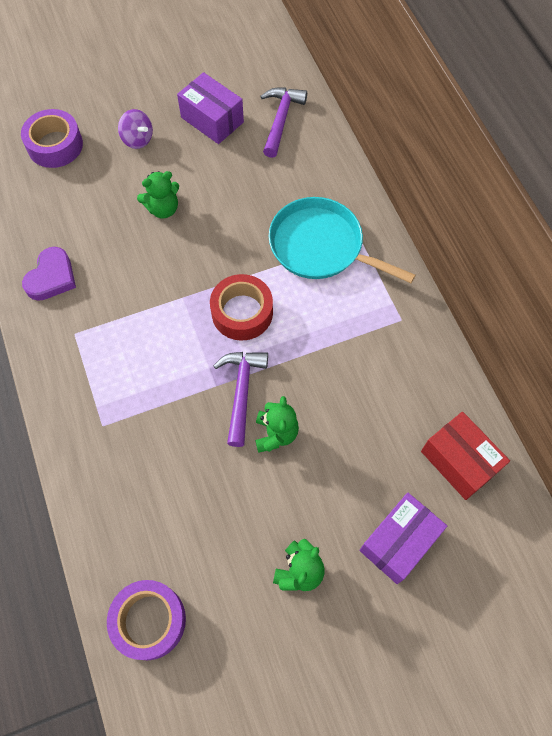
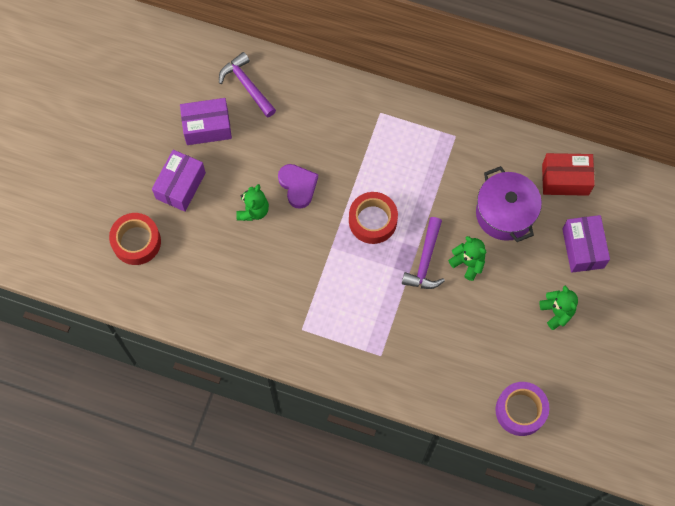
camera: 50 degrees left, 5 degrees up
purple tape [21,109,83,168] -> red tape [109,213,161,265]
purple heart [22,247,76,301] -> purple heart moved to [278,164,318,209]
purple spinning top [118,109,153,149] -> purple box [152,150,206,212]
purple hammer [214,352,268,447] -> purple hammer turned 120 degrees counterclockwise [402,217,445,289]
turquoise pan [269,197,416,283] -> none
none -> purple pot [476,166,542,242]

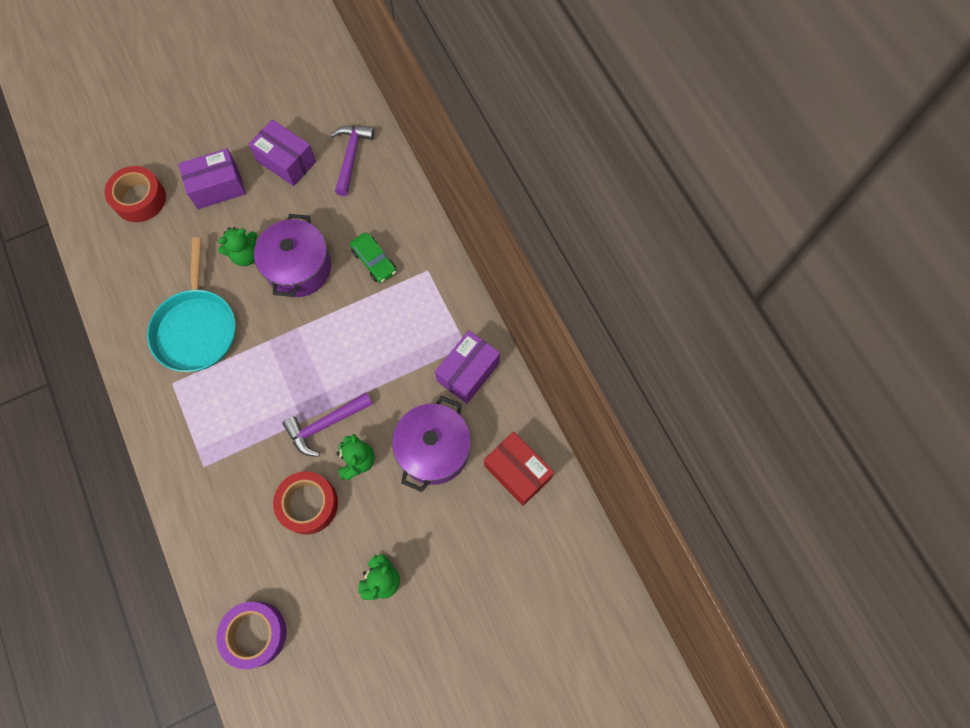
camera: 45 degrees right, 0 degrees up
purple heart [278,164,318,209] -> purple pot [254,214,331,297]
red tape [349,192,398,244] -> red tape moved to [273,471,338,535]
purple box [562,215,610,273] -> purple box moved to [435,330,500,404]
none -> turquoise pan [147,237,236,372]
none -> green car [350,232,396,283]

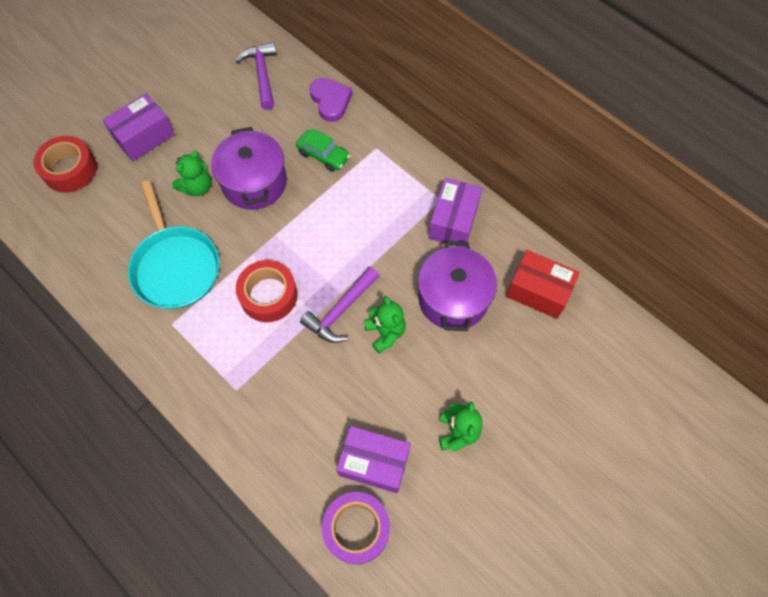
camera: 20 degrees left, 5 degrees down
purple box [248,119,316,186] -> purple box moved to [336,426,411,493]
red tape [273,471,338,535] -> red tape moved to [236,260,298,322]
none -> purple heart [310,78,352,122]

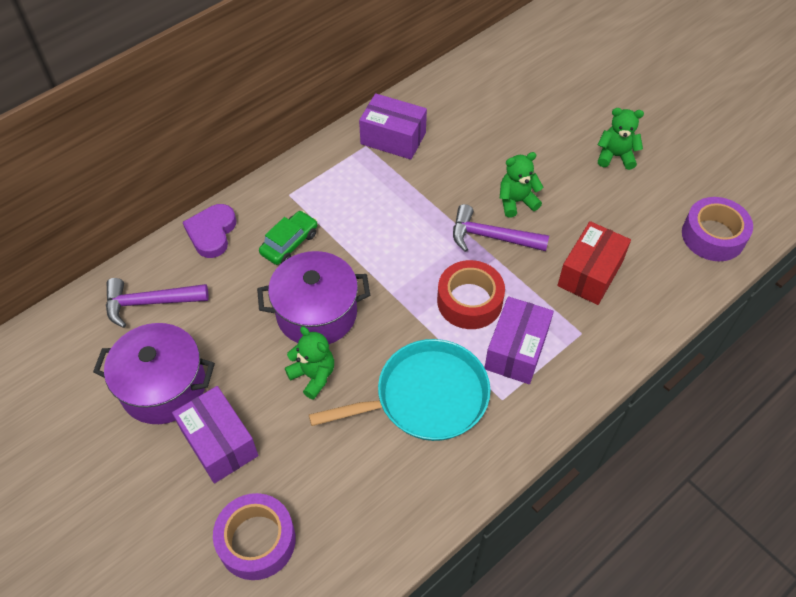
camera: 85 degrees left, 10 degrees down
red tape [34,136,97,193] -> purple tape [213,493,296,580]
purple hammer [300,267,379,343] -> purple hammer turned 150 degrees clockwise [453,204,549,252]
purple heart [310,78,352,122] -> purple heart turned 60 degrees counterclockwise [183,204,236,258]
purple box [336,426,411,493] -> purple box moved to [484,296,554,384]
purple pot [418,241,497,331] -> purple pot moved to [93,323,215,424]
red box [506,250,580,319] -> red box moved to [557,221,631,305]

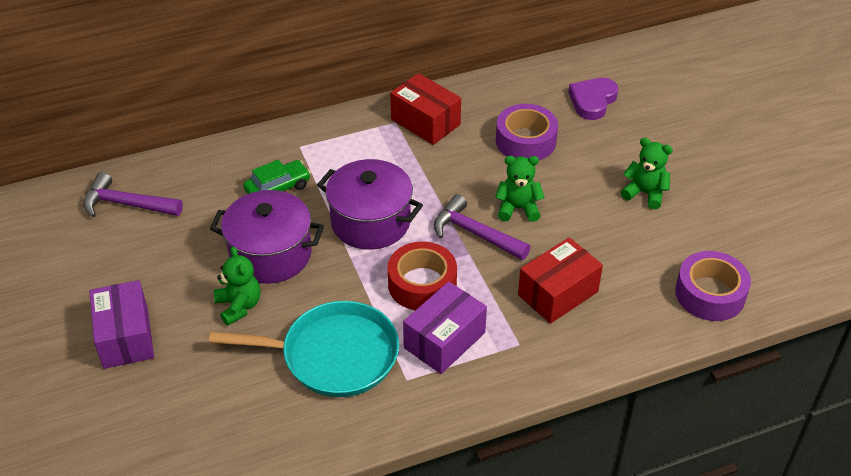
camera: 20 degrees right, 10 degrees down
purple pot [93,323,215,424] -> purple pot moved to [317,159,423,250]
purple heart [183,204,236,258] -> purple heart moved to [568,78,619,120]
purple tape [213,493,296,580] -> purple tape moved to [496,104,558,160]
purple box [359,93,427,160] -> red box [390,73,461,145]

